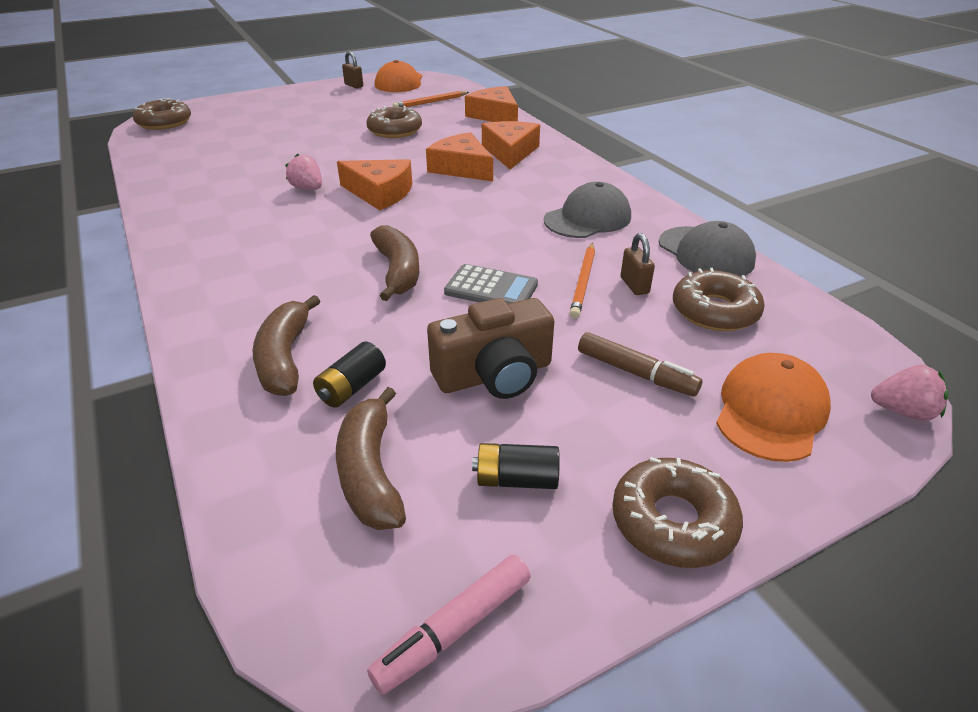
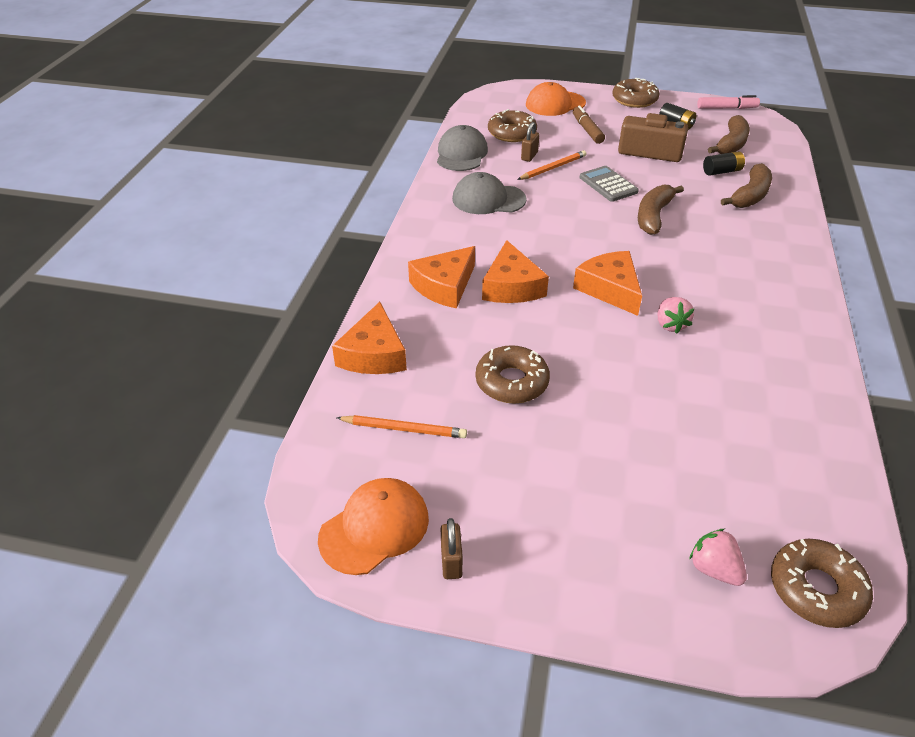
camera: 140 degrees left, 5 degrees up
pink strawberry [871,365,948,421] -> pink strawberry moved to [689,529,747,586]

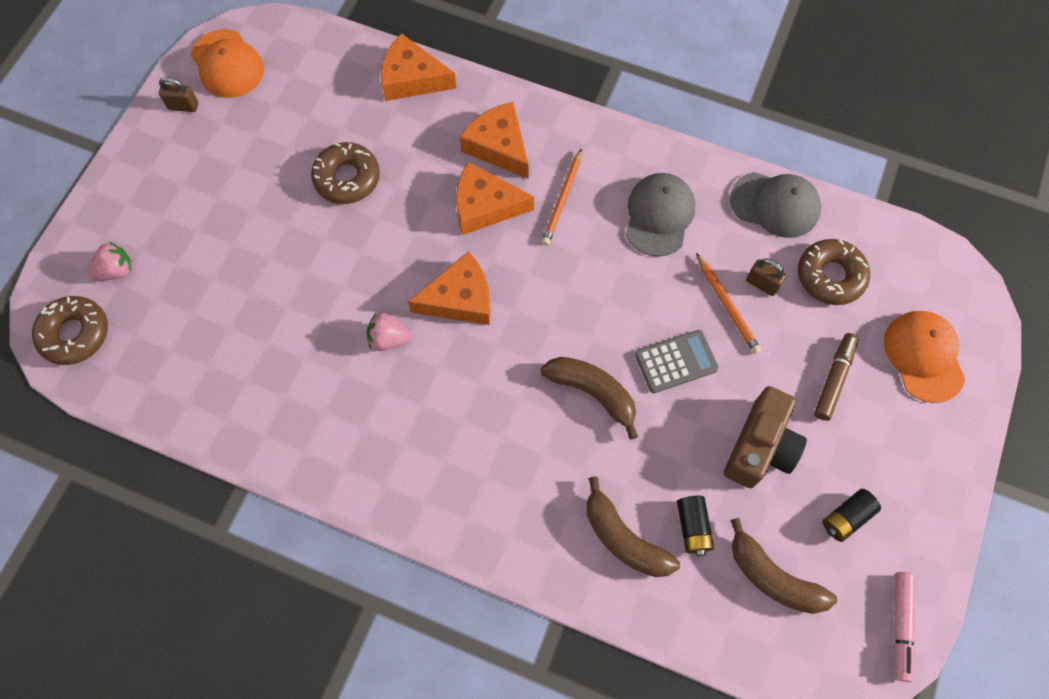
camera: 100 degrees right, 25 degrees up
orange pencil [337,415,467,438] -> orange pencil moved to [541,148,582,246]
brown marker [573,105,605,144] -> brown marker turned 60 degrees counterclockwise [814,333,859,421]
brown donut [612,78,660,108] -> none

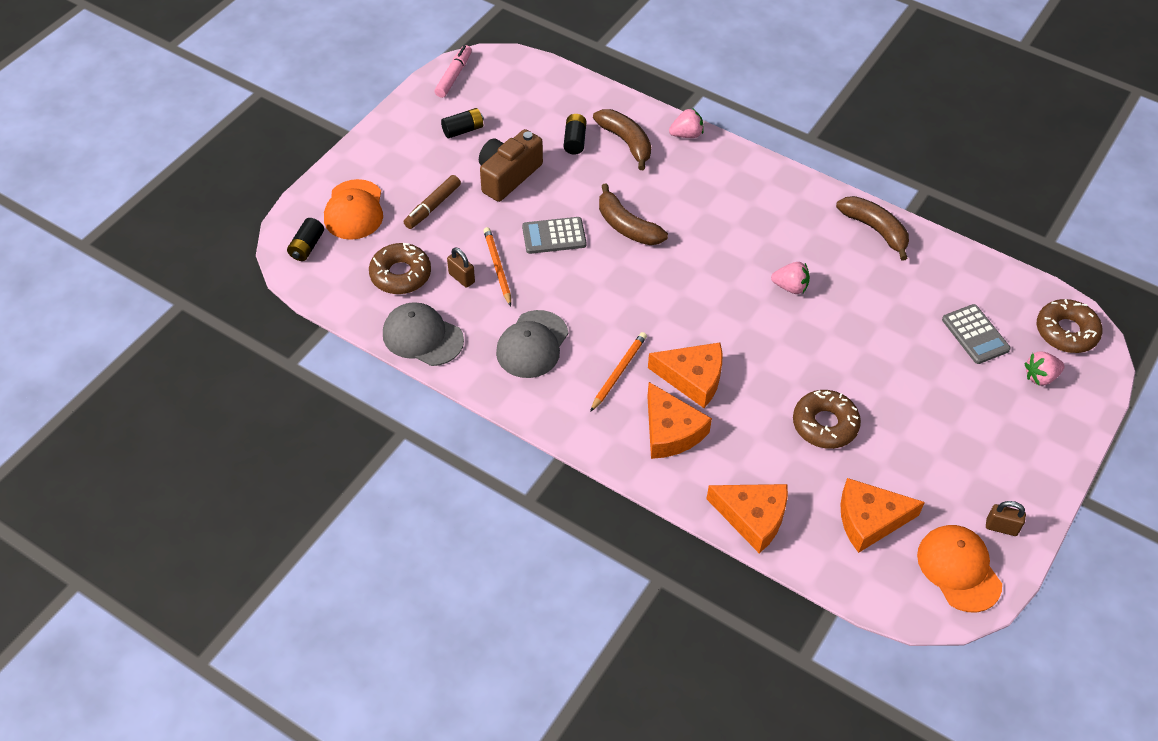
camera: 170 degrees left, 15 degrees down
orange cheese [408,251,491,325] -> orange cheese moved to [841,478,925,553]
brown banana [730,518,837,614] -> brown banana moved to [836,196,909,260]
none -> black battery [287,218,324,261]
none -> pink strawberry [669,108,703,138]
none -> grey calculator [942,304,1011,364]

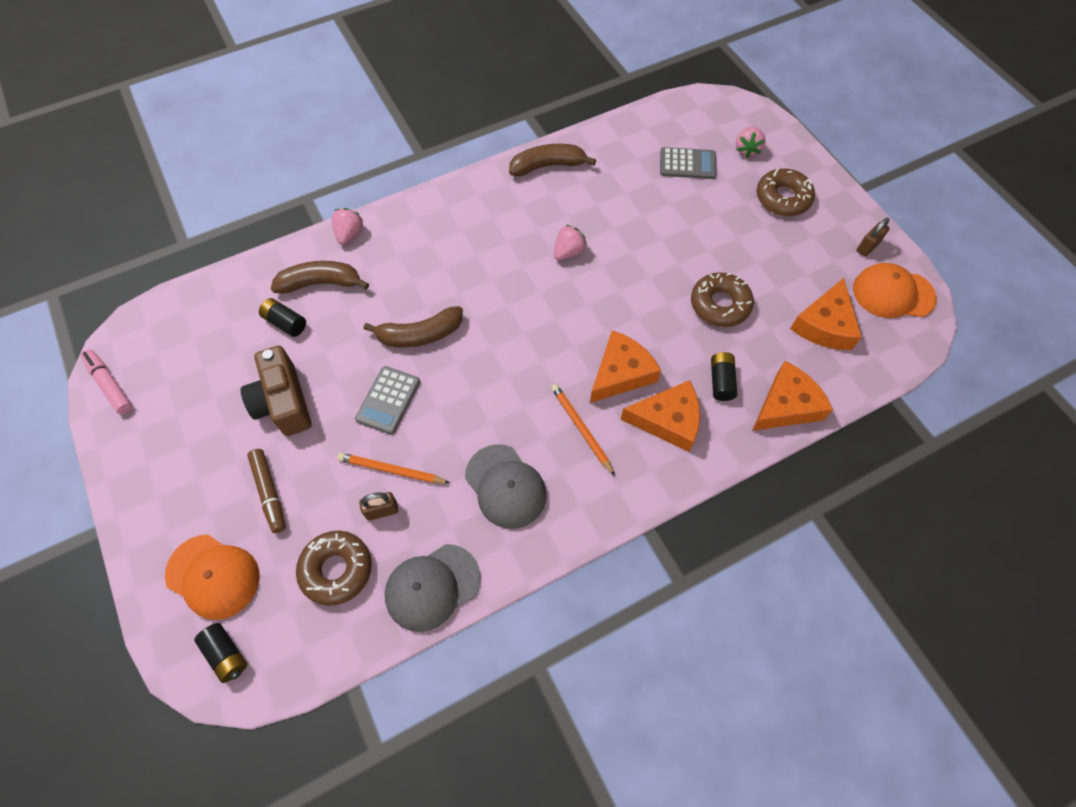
camera: 60 degrees left, 10 degrees up
black battery [441,108,484,138] -> black battery moved to [711,352,737,401]
brown donut [1037,299,1102,353] -> brown donut moved to [756,168,815,216]

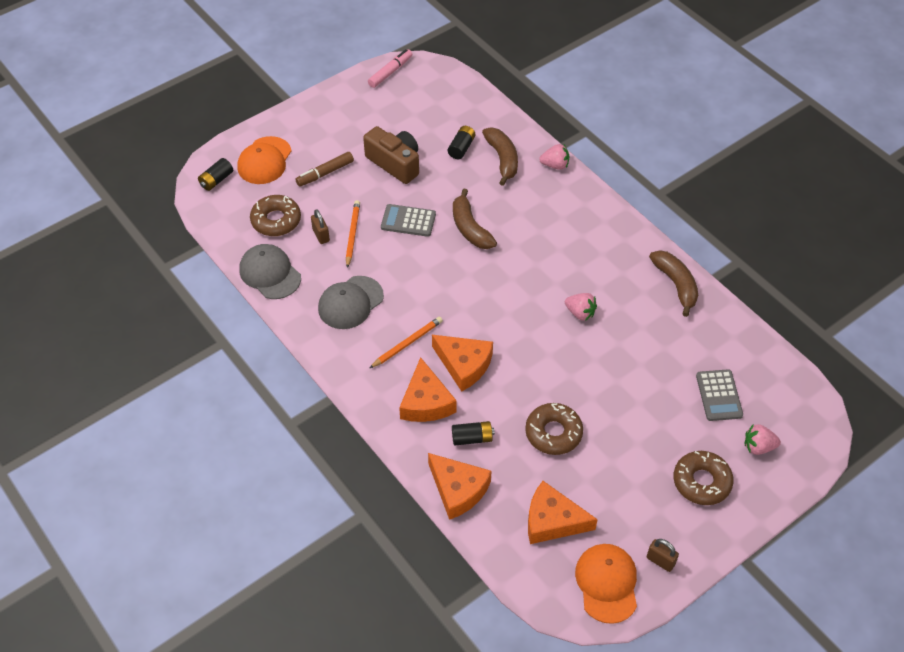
camera: 80 degrees right, 10 degrees down
brown camera [241,345,311,436] -> brown camera turned 75 degrees clockwise [363,126,419,184]

